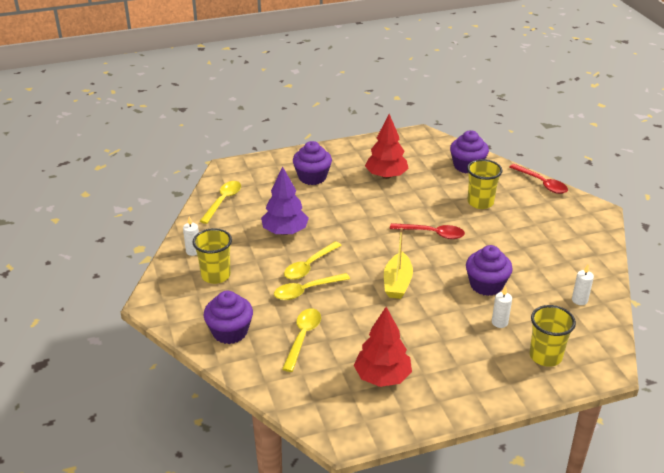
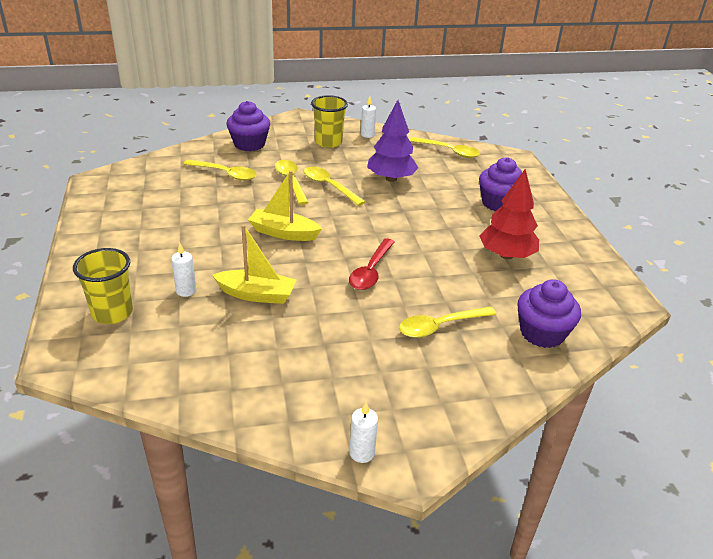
camera: 95 degrees right, 0 degrees up
red tree [354,307,412,387] -> none
purple cupcake [466,245,513,296] -> yellow boat [212,225,296,304]
yellow cup [467,159,503,209] -> yellow spoon [399,306,496,338]
red spoon [509,164,568,194] -> none
white candle [572,265,594,305] -> white candle moved to [349,402,378,463]

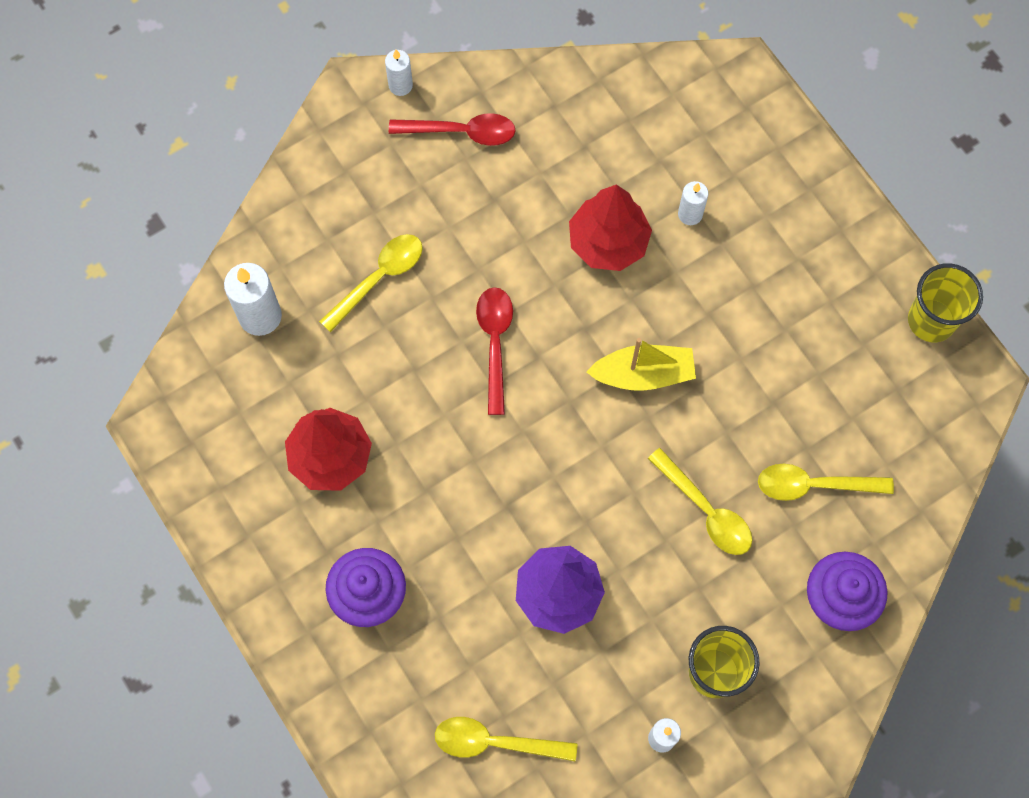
camera: 160 degrees right, 35 degrees up
yellow cup [73,248,133,324] -> yellow cup moved to [908,263,983,342]
yellow boat [212,225,296,304] -> red tree [569,184,652,271]
yellow spoon [304,166,365,206] -> none
purple cupcake [518,279,581,348] -> white candle [224,263,282,336]
none -> red spoon [389,113,516,146]

